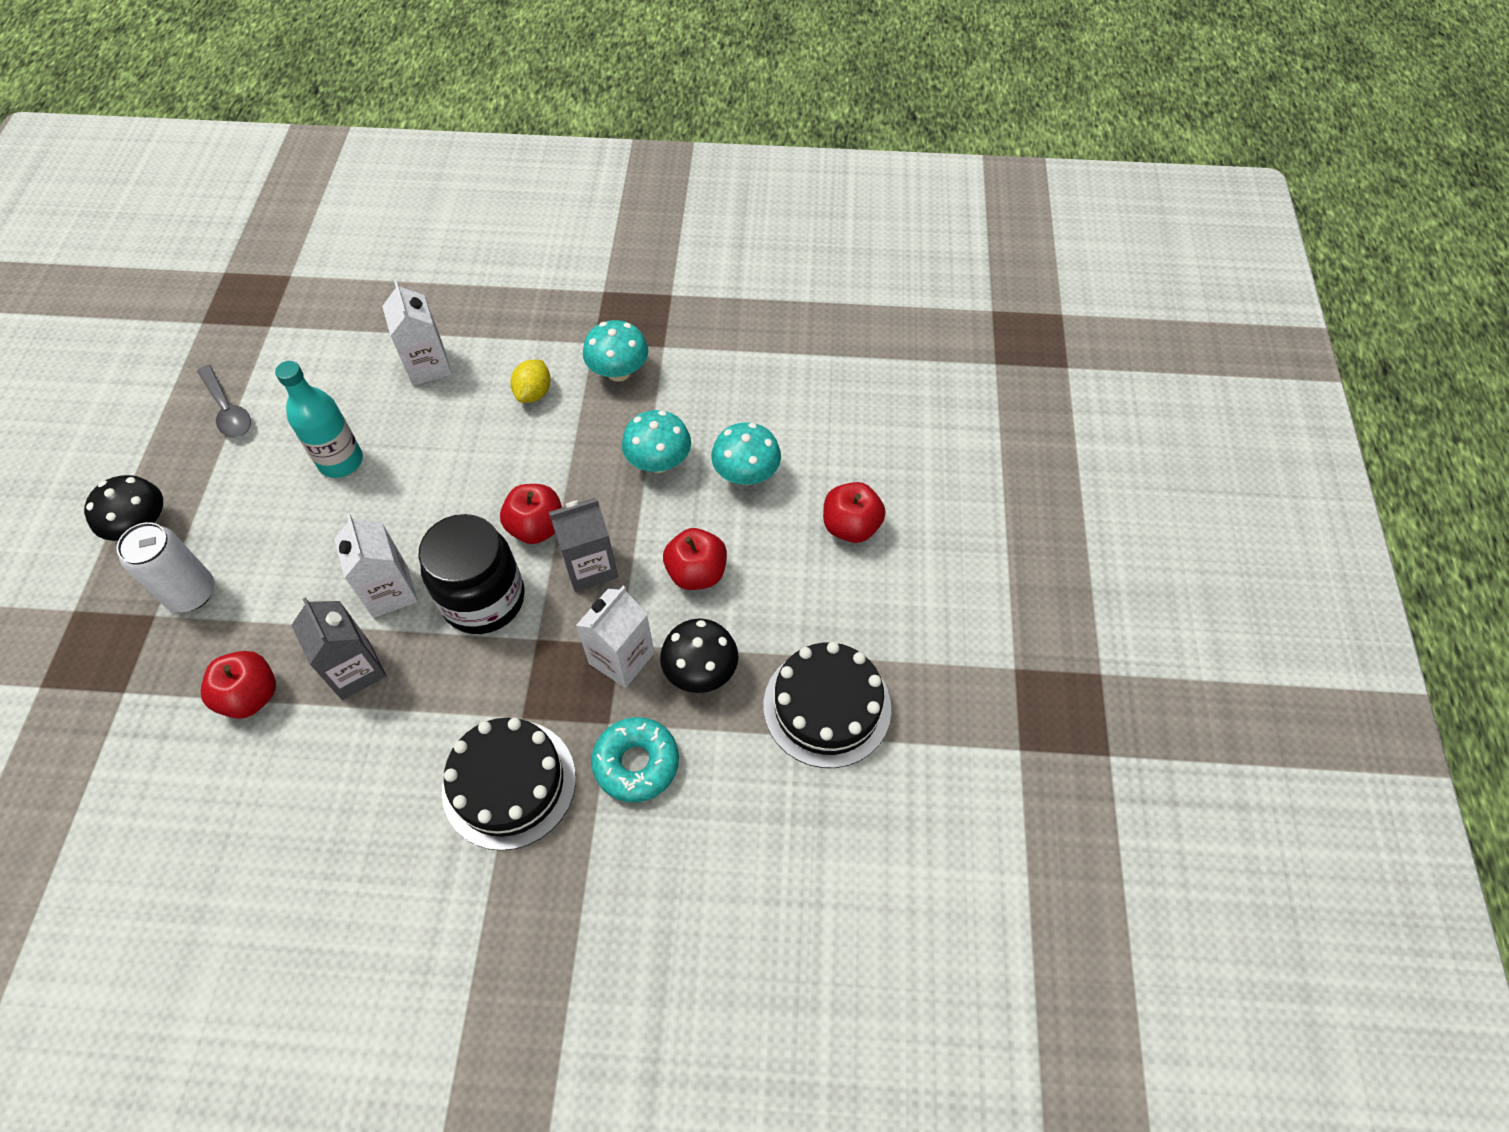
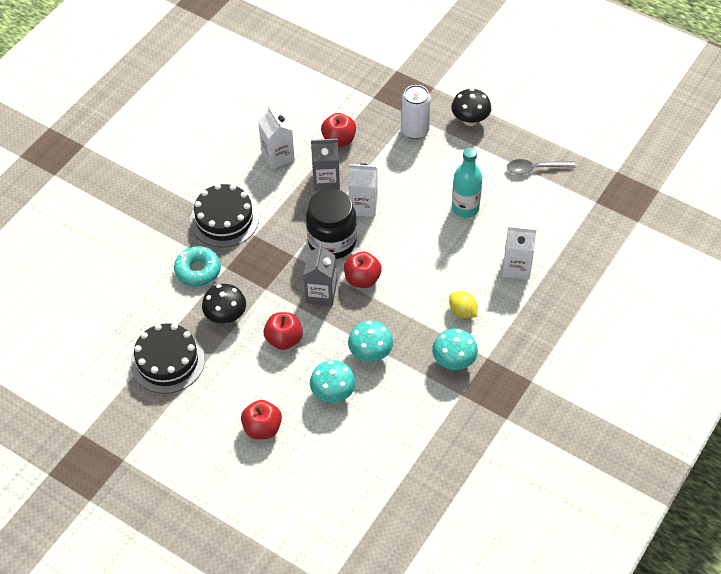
camera: 120 degrees right, 5 degrees down
white carton [576,586,654,688] -> white carton moved to [258,106,295,169]

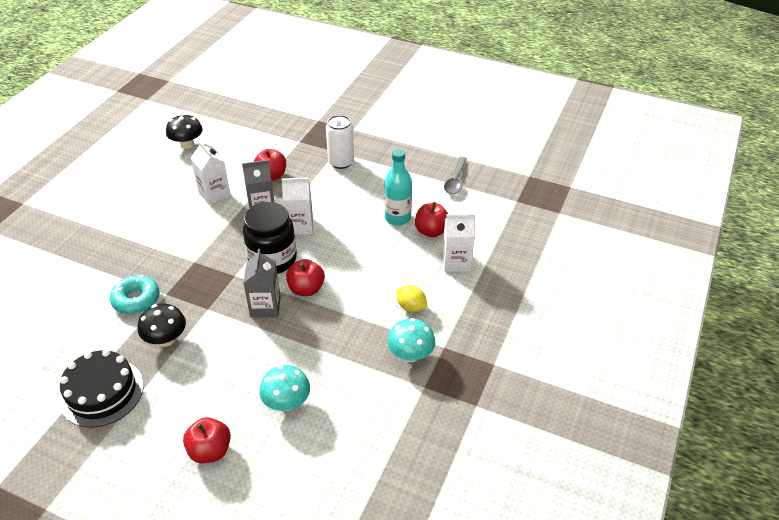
camera: 10 degrees left, 10 degrees down
black cake [190,184,259,247] -> none
red apple [264,312,303,350] -> red apple moved to [415,202,448,237]
turquoise mushroom [348,321,393,362] -> none
black mushroom [451,88,491,126] -> black mushroom moved to [166,114,203,149]
grey spoon [507,159,575,175] -> grey spoon turned 60 degrees counterclockwise [444,157,467,195]

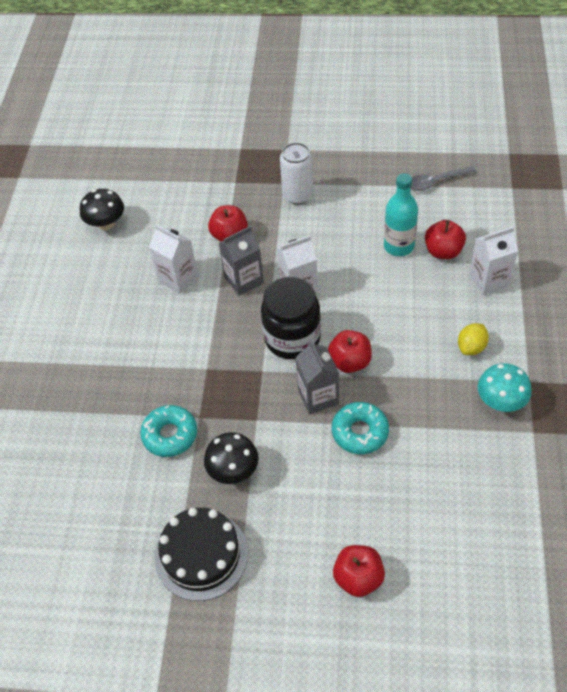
camera: 15 degrees left, 10 degrees up
turquoise mushroom [259,365,310,411] -> none
yellow lemon [396,285,428,312] -> yellow lemon turned 75 degrees counterclockwise [458,323,489,355]
grey spoon [444,157,467,195] -> grey spoon turned 75 degrees clockwise [410,166,476,191]
none -> turquoise donut [332,402,389,454]

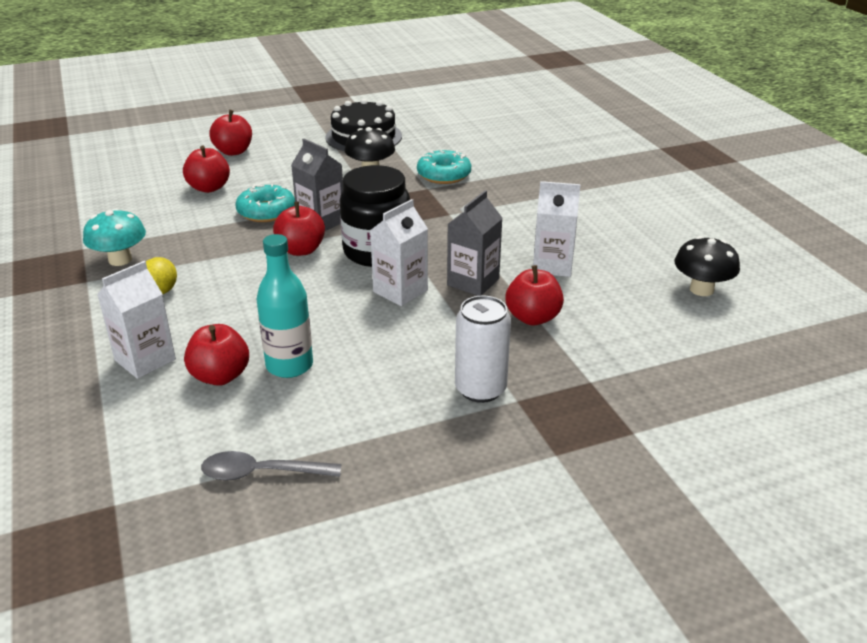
camera: 150 degrees right, 20 degrees down
grey spoon [410,166,476,191] -> grey spoon turned 135 degrees counterclockwise [201,451,341,481]
none -> red apple [183,145,230,193]

